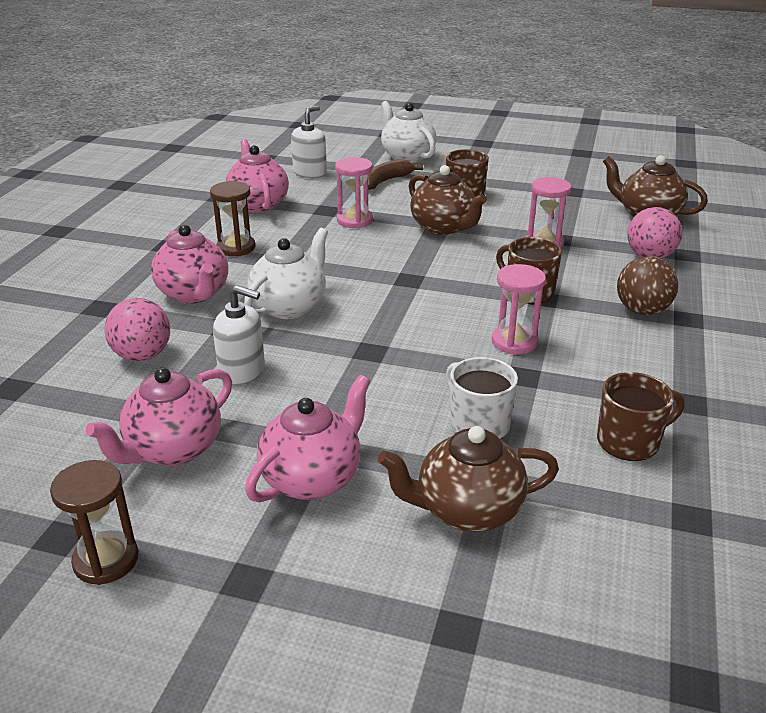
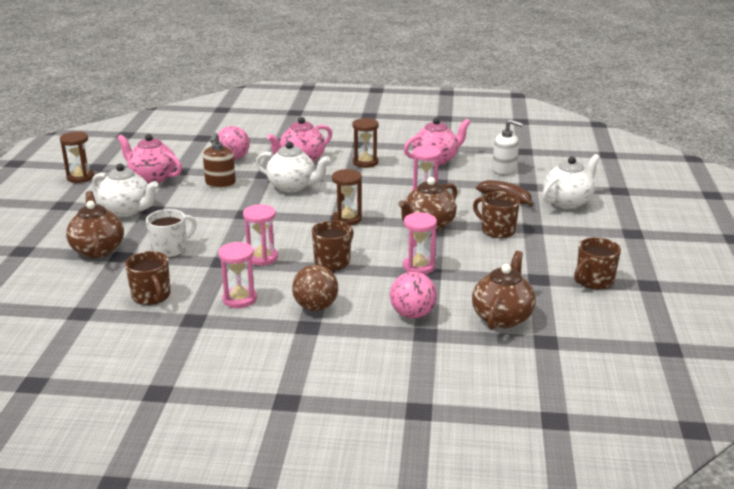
camera: 80 degrees right, 5 degrees down
white soap dispenser [213,285,265,385] -> brown soap dispenser [203,133,236,188]
pink teapot [245,375,370,503] -> white teapot [92,164,158,217]
none -> pink hourglass [218,242,257,308]
none -> brown hourglass [332,169,362,226]
none -> brown mug [574,237,621,290]

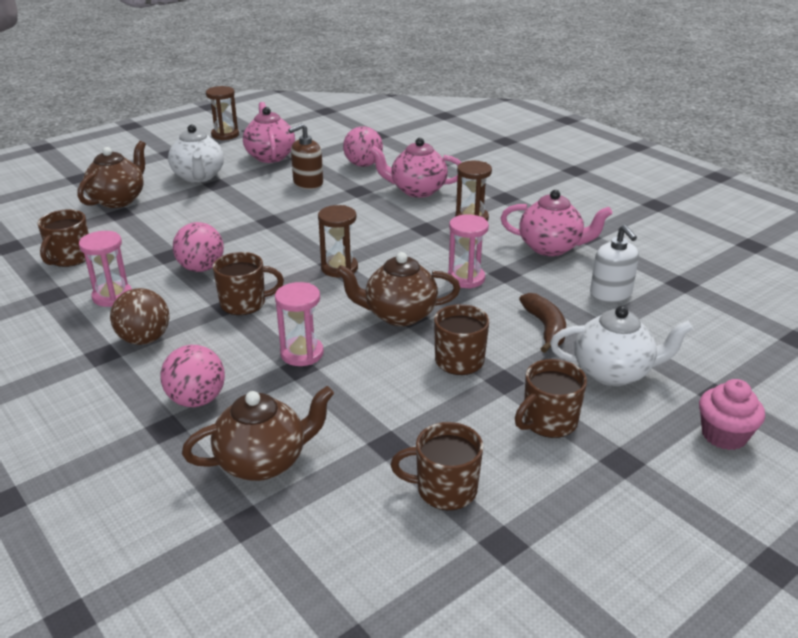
camera: 45 degrees right, 5 degrees up
white mug [146,209,197,258] -> none
pink hourglass [243,204,278,266] -> pink ball [173,222,224,272]
white teapot [255,142,330,193] -> none
none -> brown mug [515,359,587,438]
none -> pink cupcake [699,379,765,450]

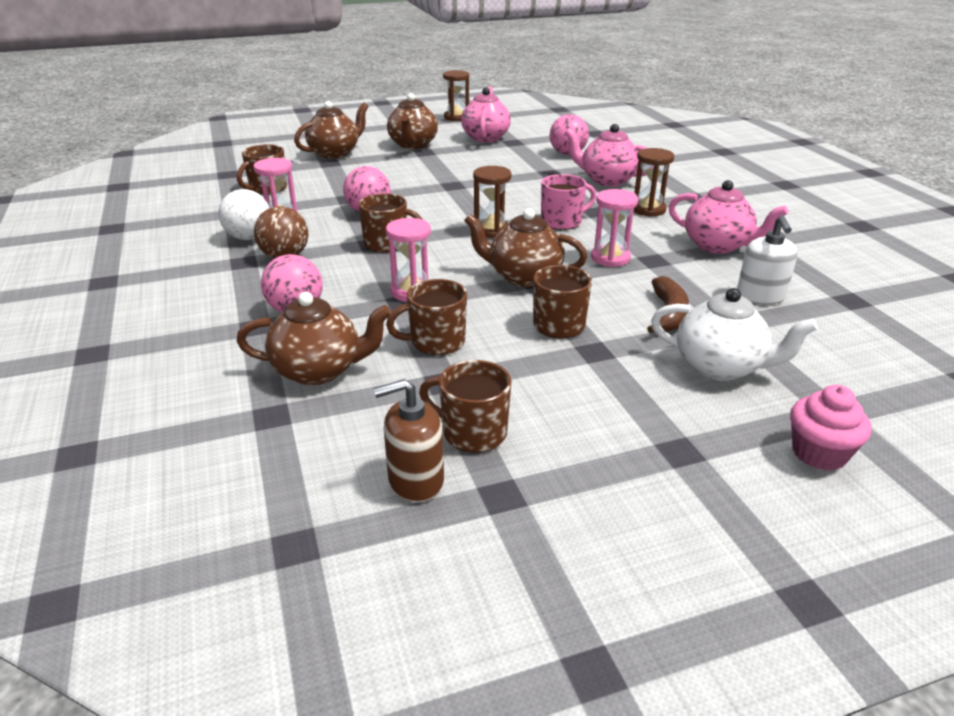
camera: 20 degrees right, 0 degrees up
white teapot [168,124,224,183] -> brown teapot [387,93,438,149]
brown soap dispenser [288,123,323,189] -> brown soap dispenser moved to [373,379,444,502]
brown mug [515,359,587,438] -> brown mug moved to [386,279,467,355]
none -> white ball [219,189,269,240]
none -> pink mug [541,174,596,230]

